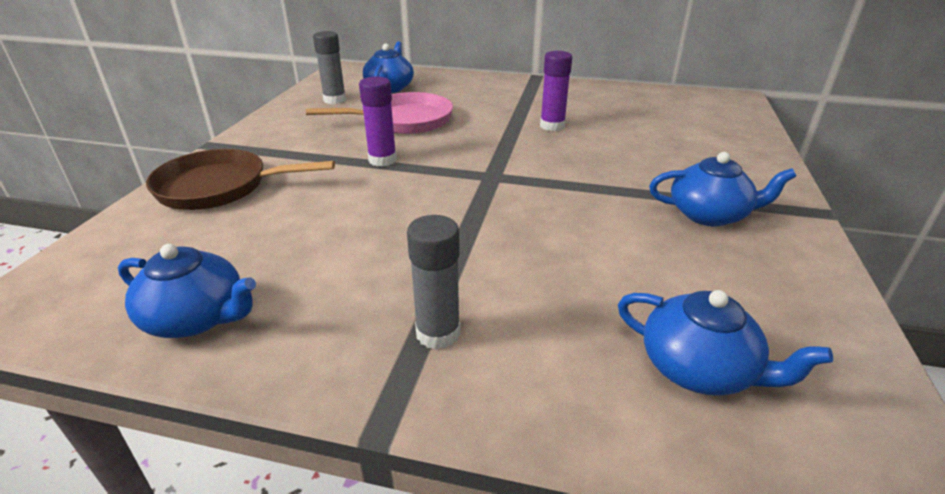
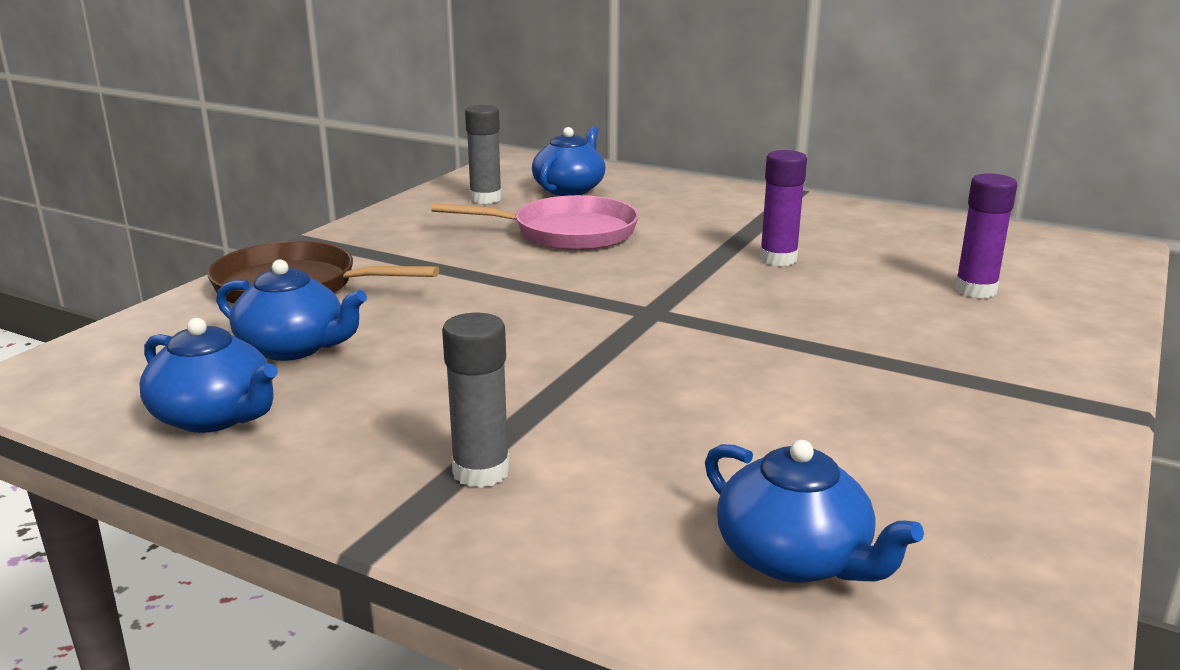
camera: 15 degrees right, 10 degrees down
purple glue stick [359,77,397,166] -> purple glue stick moved to [955,173,1017,298]
blue teapot [649,152,796,226] -> blue teapot moved to [216,259,367,361]

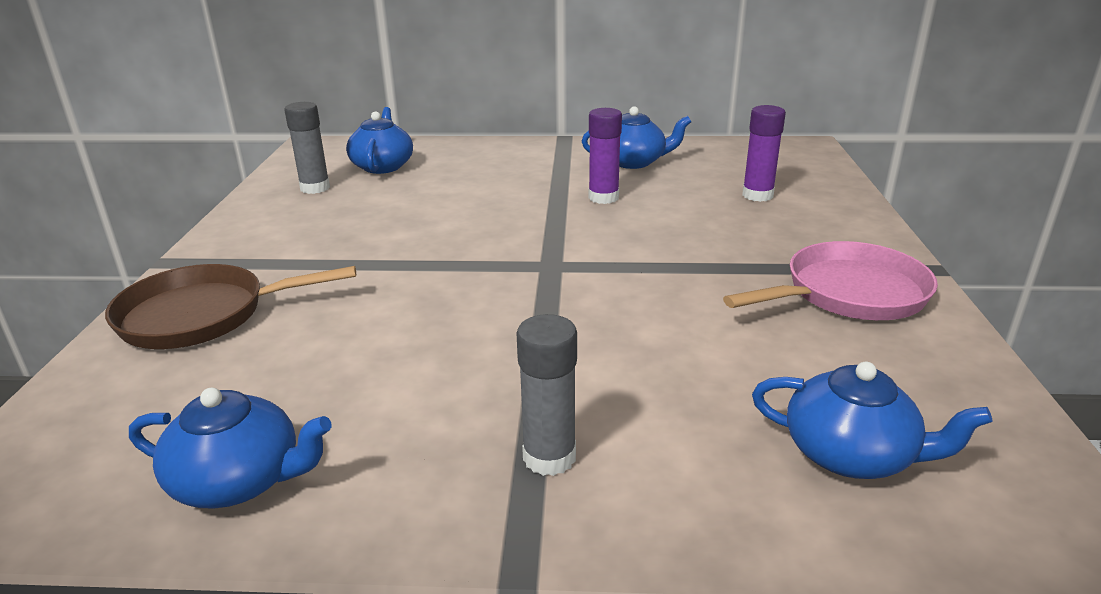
camera: 25 degrees left, 5 degrees up
blue teapot [216,259,367,361] -> blue teapot moved to [582,106,691,169]
pink pan [431,195,639,250] -> pink pan moved to [723,241,938,320]

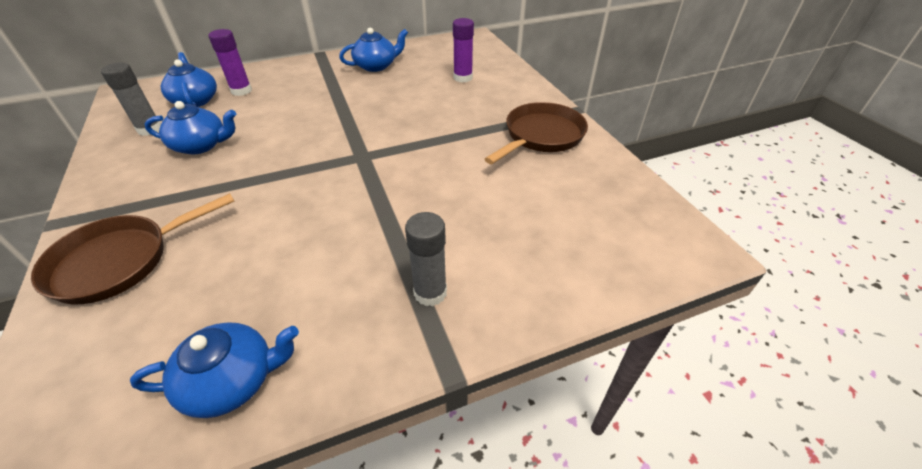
camera: 25 degrees left, 15 degrees up
purple glue stick [588,108,622,204] -> purple glue stick moved to [208,29,252,96]
pink pan [723,241,938,320] -> brown pan [485,102,588,164]
blue teapot [752,362,993,479] -> blue teapot moved to [145,101,236,154]

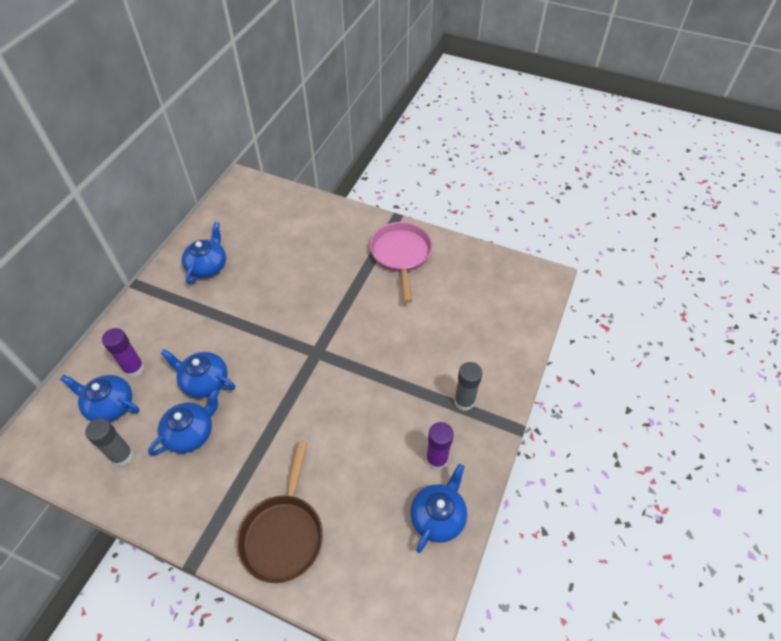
camera: 45 degrees left, 10 degrees up
purple glue stick [453,18,474,83] -> purple glue stick moved to [426,422,454,470]
brown pan [485,102,588,164] -> pink pan [370,222,432,303]
none -> blue teapot [160,349,235,398]

